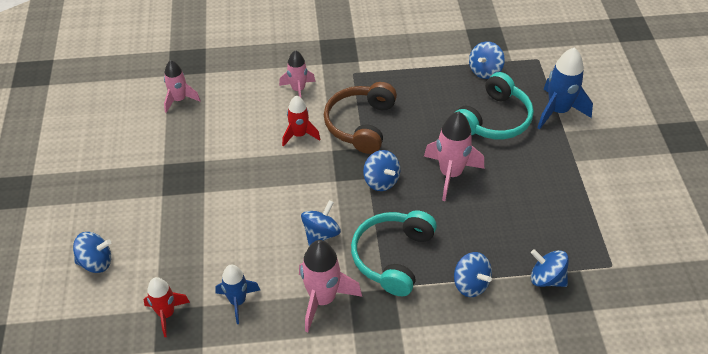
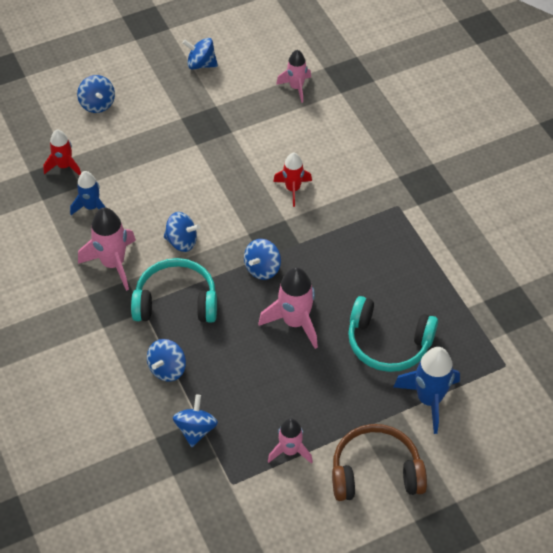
camera: 70 degrees right, 5 degrees up
pink rocket [279,50,315,97] -> pink rocket moved to [268,418,313,464]
brown headphones [324,82,397,154] -> brown headphones moved to [332,424,427,501]
blue spinning top [469,41,505,79] -> blue spinning top moved to [182,38,218,69]

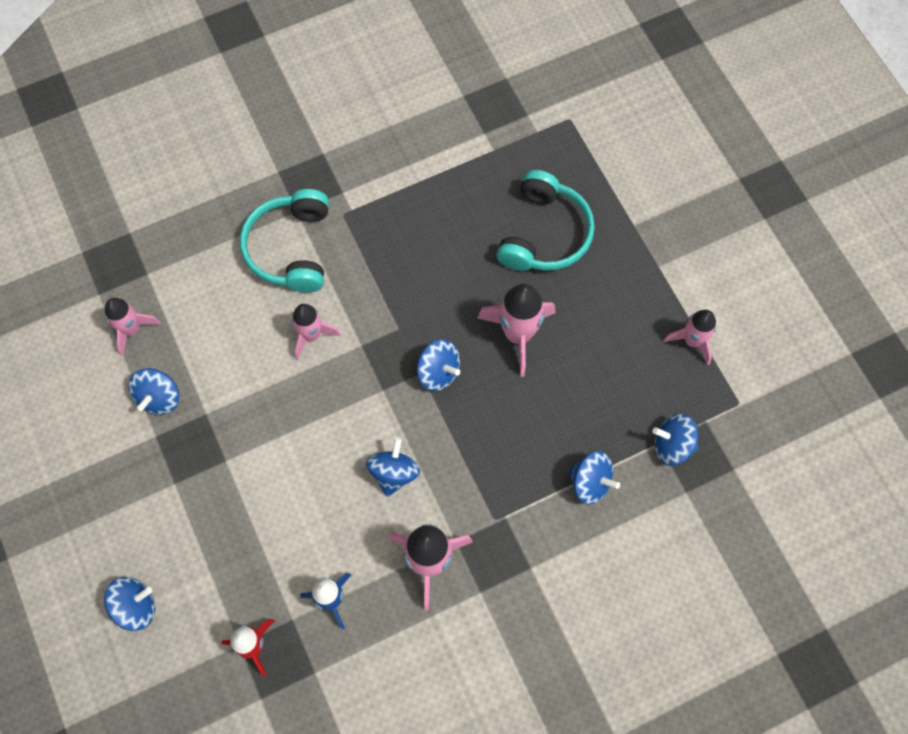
camera: 90 degrees left, 15 degrees up
turquoise headphones [131,258,217,323] -> turquoise headphones moved to [240,189,329,293]
blue spinning top [182,38,218,69] -> blue spinning top moved to [128,368,179,415]
red rocket [273,153,312,207] -> pink rocket [291,304,340,360]
brown headphones [332,424,427,501] -> none
blue rocket [394,347,460,434] -> none

